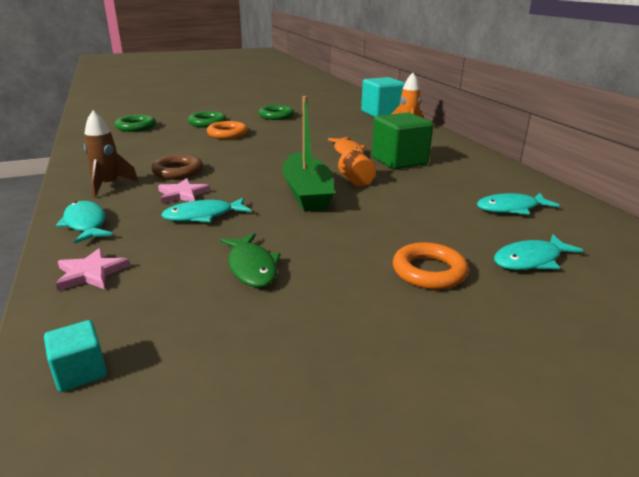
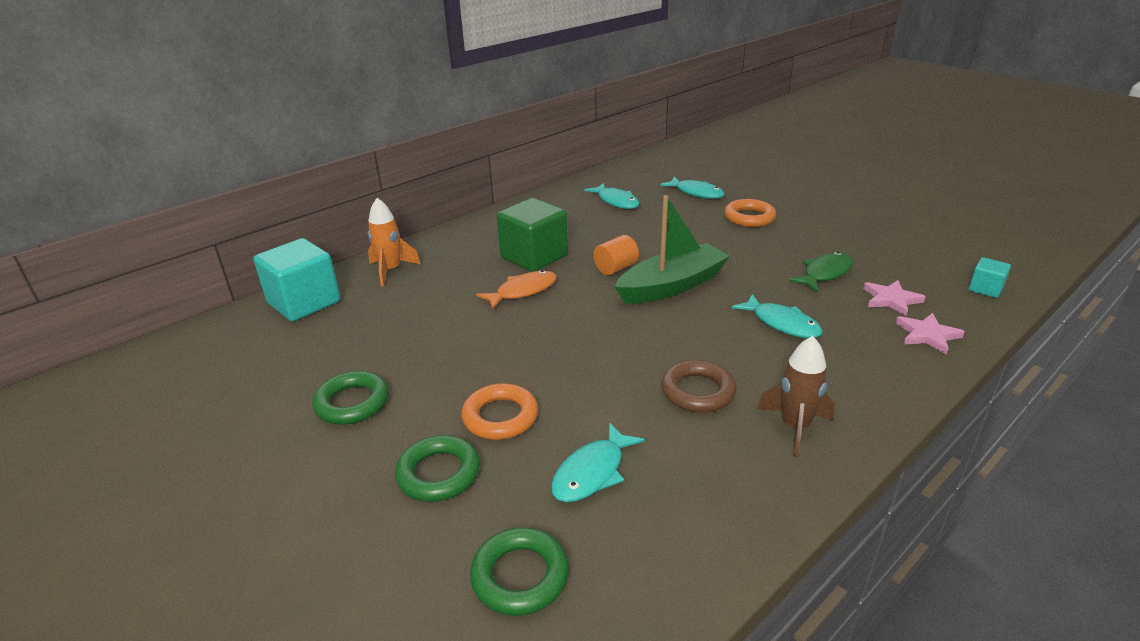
camera: 110 degrees left, 5 degrees up
turquoise fish [56,201,113,244] -> turquoise fish moved to [551,422,645,502]
pink star [158,178,210,204] -> pink star moved to [863,280,926,316]

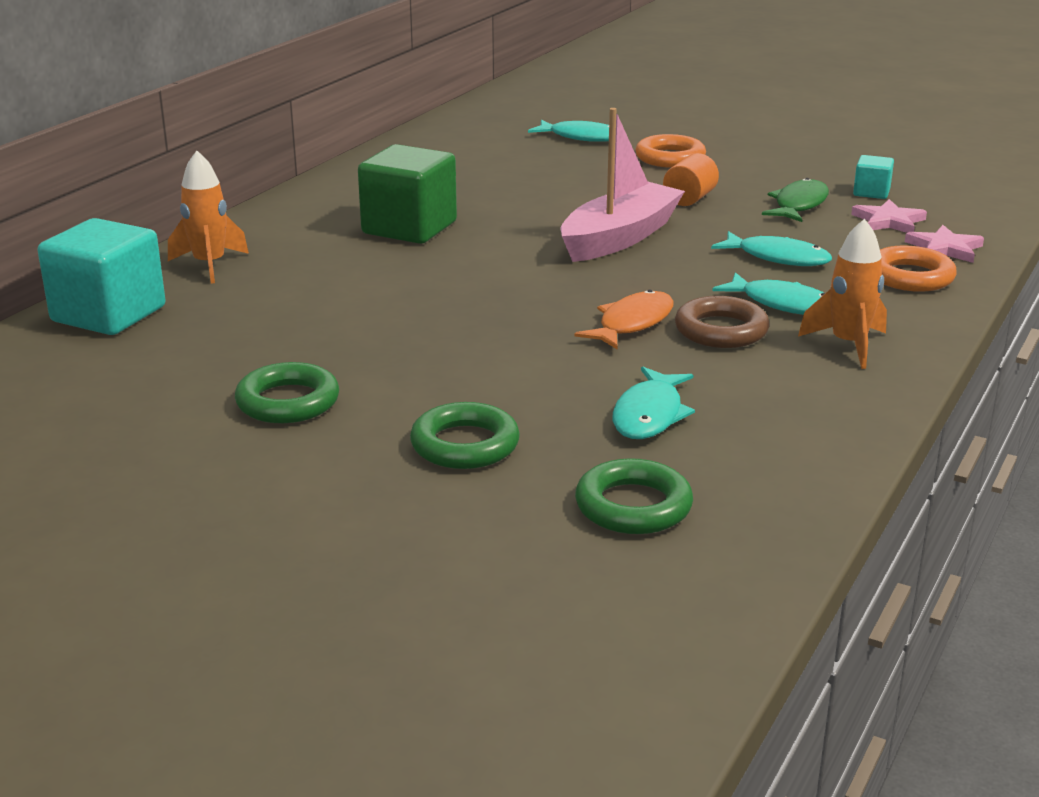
camera: 20 degrees left, 5 degrees down
orange ring [461,383,538,440] -> orange ring moved to [880,245,957,292]
orange fish [476,270,557,310] -> orange fish moved to [574,289,674,349]
turquoise fish [584,183,639,209] -> turquoise fish moved to [712,272,825,315]
orange cylinder [593,235,639,275] -> orange cylinder moved to [663,153,719,206]
green boat [615,195,730,304] -> pink boat [561,108,685,262]
brown rocket [757,336,835,457] -> orange rocket [798,219,887,369]
turquoise cube [969,257,1011,298] -> turquoise cube moved to [853,155,894,199]

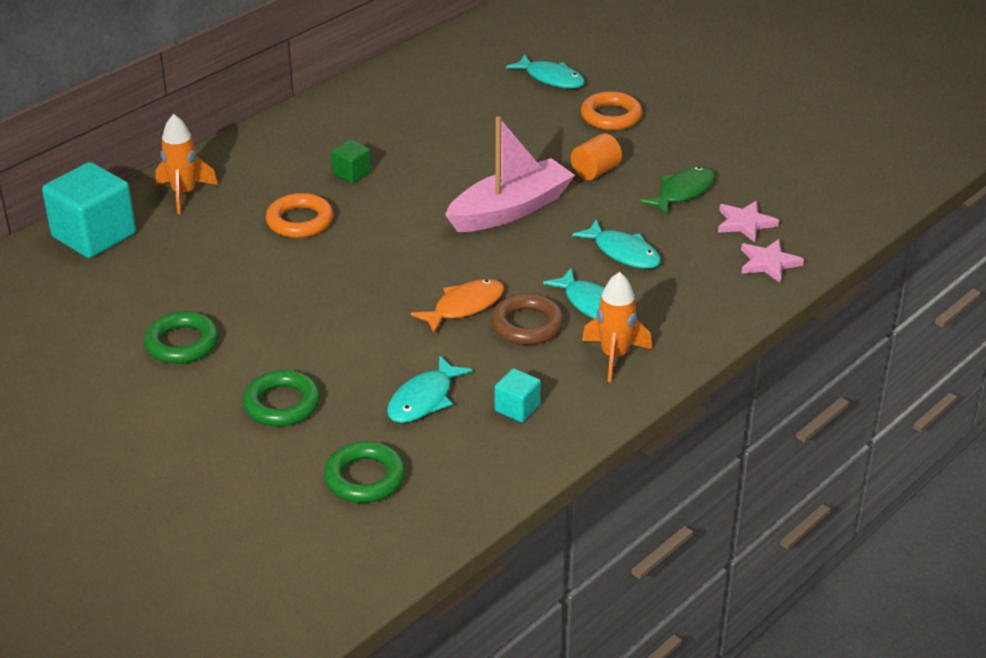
camera: 15 degrees right, 10 degrees up
green cube [358,144,457,244] -> green cube [331,140,371,183], size x0.48
turquoise cube [853,155,894,199] -> turquoise cube moved to [495,368,541,422]
orange ring [880,245,957,292] -> orange ring moved to [266,193,334,238]

